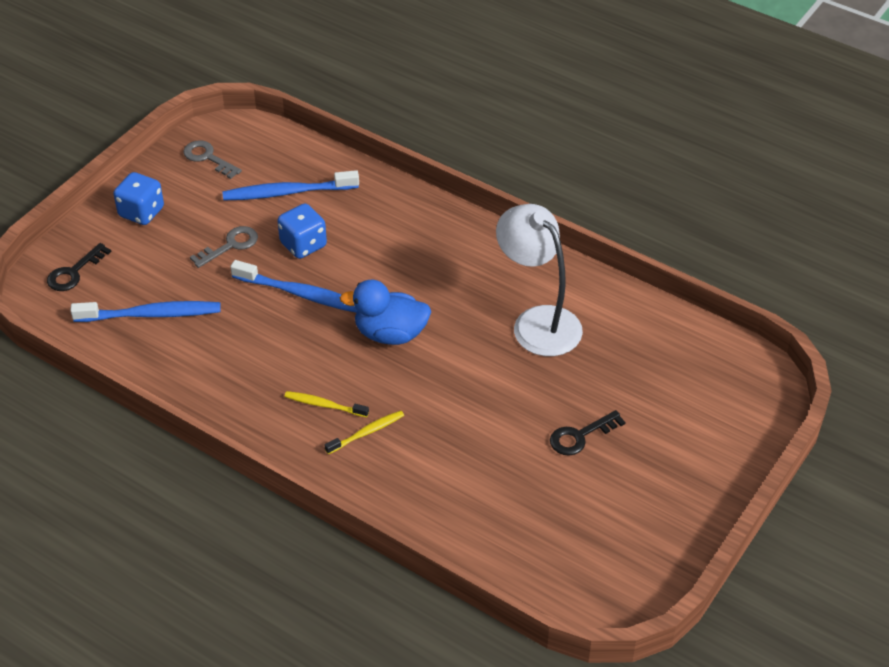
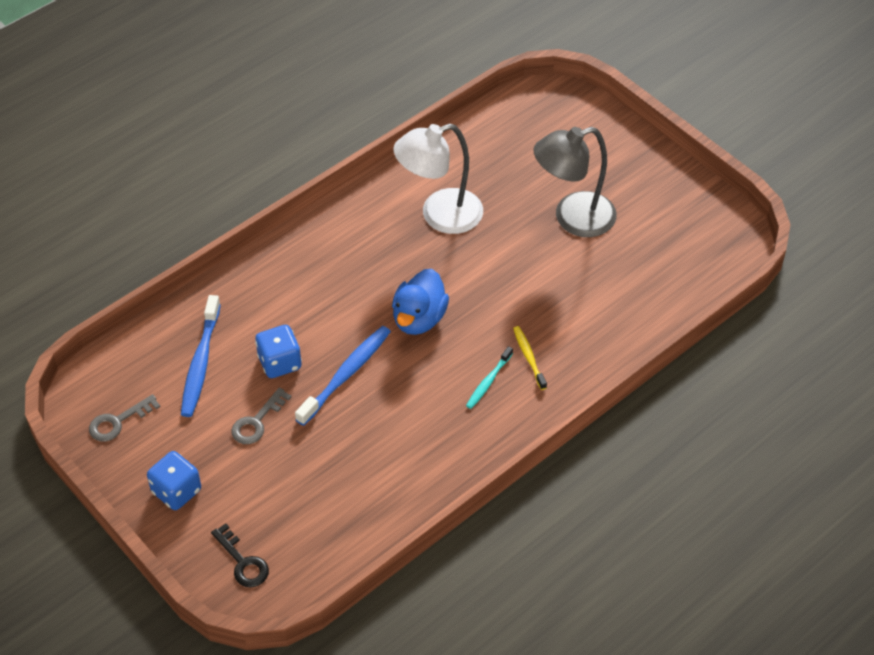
camera: 75 degrees left, 5 degrees up
blue toothbrush [70,301,221,322] -> none
grey key [190,226,258,268] -> grey key turned 120 degrees counterclockwise [231,388,292,444]
yellow toothbrush [284,391,369,417] -> turquoise toothbrush [466,346,513,409]
black key [550,410,625,456] -> grey lamp [533,127,617,237]

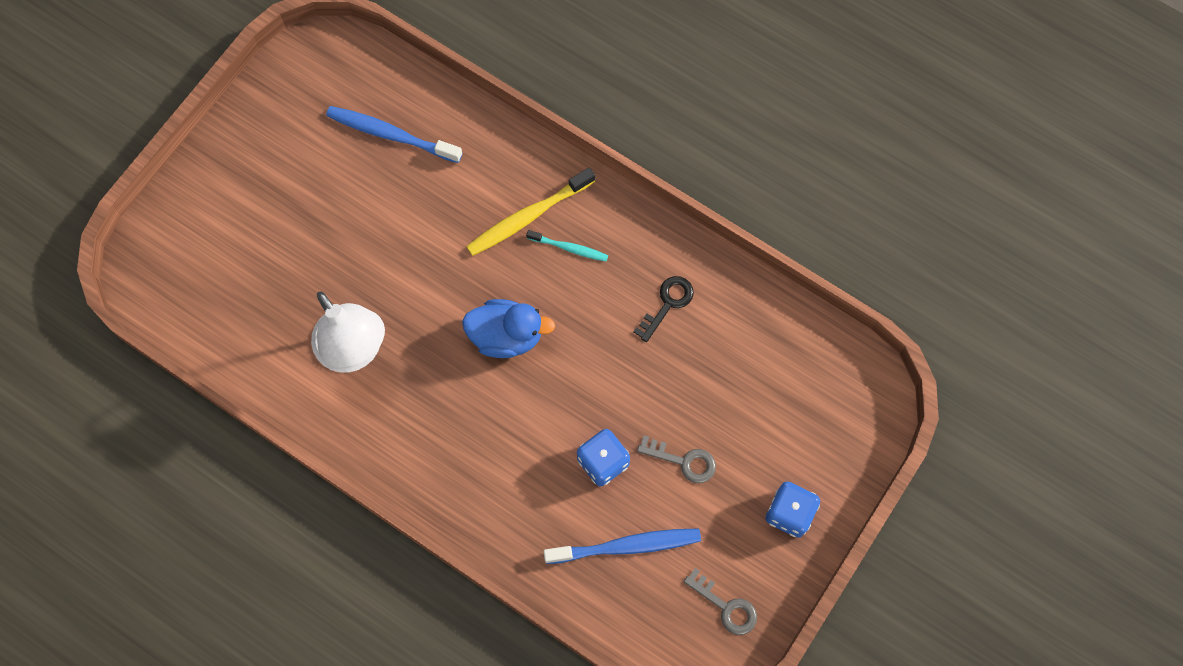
camera: 105 degrees left, 20 degrees up
black key [211,523,269,587] -> black key moved to [633,276,694,342]
blue toothbrush [295,326,391,426] -> blue toothbrush moved to [326,106,462,163]
yellow toothbrush [513,326,547,390] -> yellow toothbrush [466,167,595,256], size x1.75
grey lamp [533,127,617,237] -> none

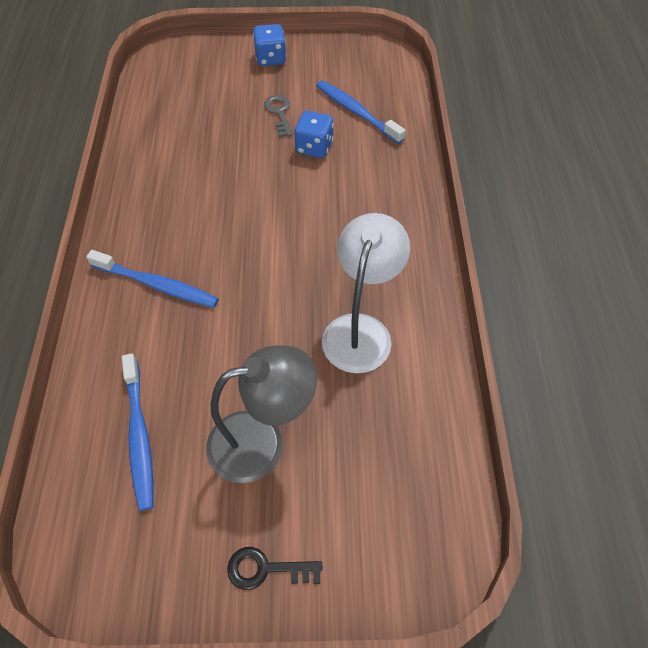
camera: 125 degrees left, 15 degrees down
blue duck [462,299,555,358] -> none
yellow toothbrush [466,167,595,256] -> blue toothbrush [86,250,219,308]
turquoise toothbrush [526,230,608,262] -> none
black key [633,276,694,342] -> black key moved to [227,547,322,590]
grey key [683,568,757,635] -> none
none -> grey lamp [206,345,317,483]

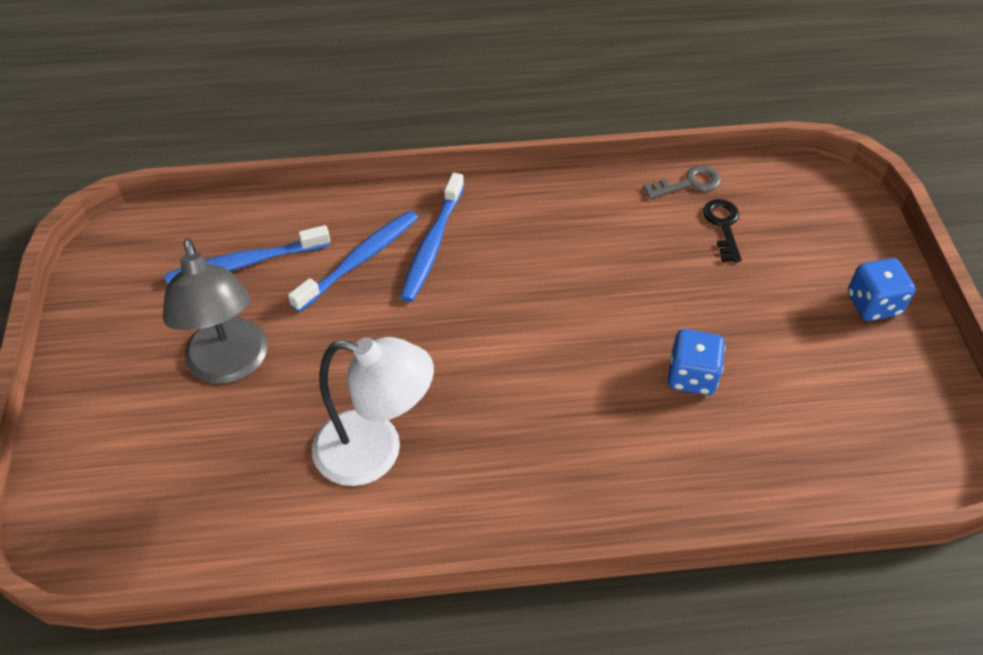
camera: 85 degrees right, 5 degrees down
black key [227,547,322,590] -> black key moved to [703,199,742,262]
grey key [264,95,293,137] -> grey key moved to [643,165,721,199]
blue toothbrush [316,80,406,144] -> blue toothbrush moved to [288,210,418,312]

